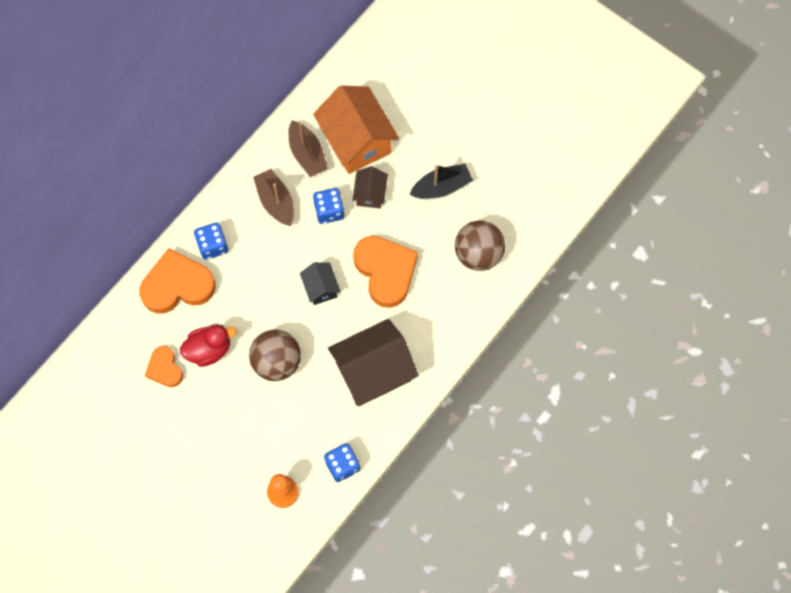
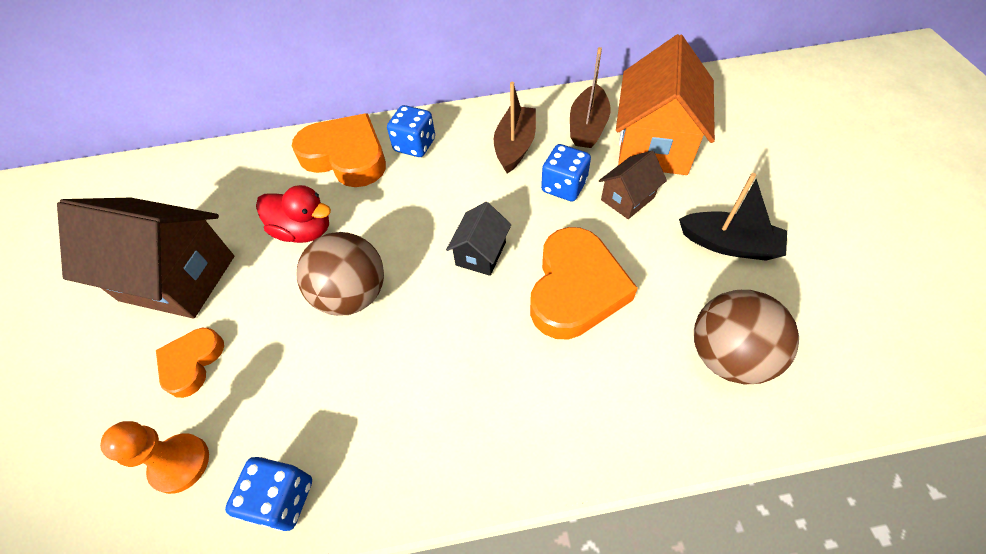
camera: 45 degrees right, 15 degrees down
orange heart [145,346,183,387] -> orange heart moved to [156,328,224,398]
brown house [328,319,419,406] -> brown house moved to [57,198,234,319]

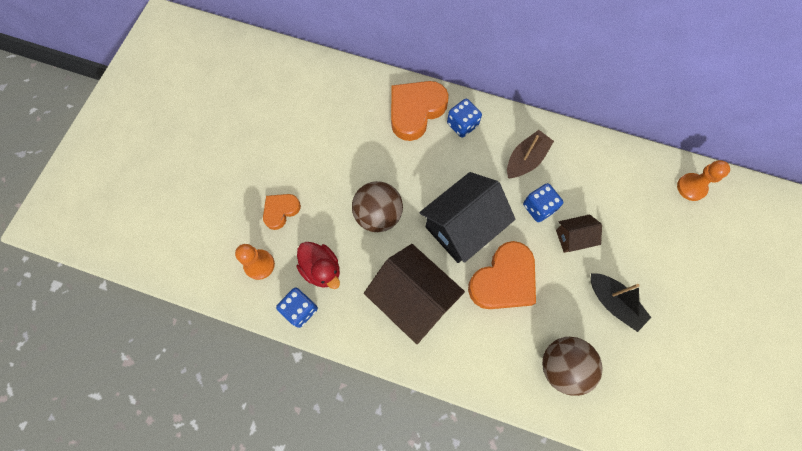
camera: 25 degrees right, 15 degrees up
brown house [57,198,234,319] -> brown house moved to [364,244,465,344]
red duck [256,185,331,243] -> red duck moved to [296,242,340,289]
orange heart [292,113,386,187] -> orange heart turned 105 degrees counterclockwise [391,81,449,141]
black house [446,202,511,276] -> black house [419,172,515,263], size x2.01
brown boat [570,47,610,148] -> none
orange house [616,34,715,175] -> none
none -> orange pawn [677,160,730,201]

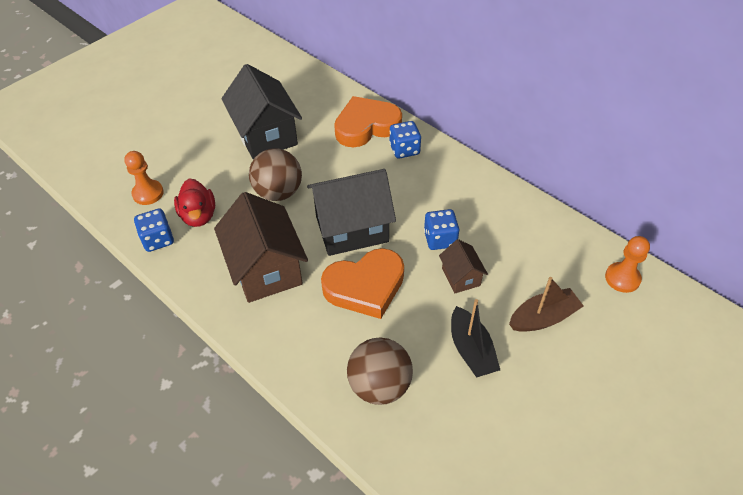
camera: 25 degrees right, 20 degrees down
orange heart [263,194,301,230] -> none
brown boat [507,130,554,179] -> brown boat moved to [509,277,584,332]
brown house [556,214,602,253] -> brown house turned 60 degrees clockwise [439,239,488,293]
none -> black house [221,64,302,159]

